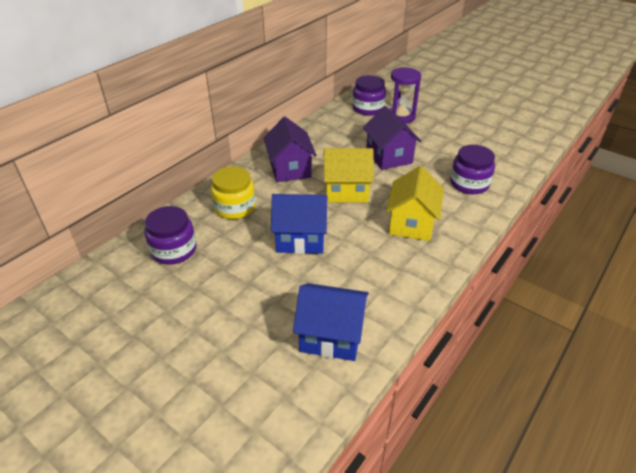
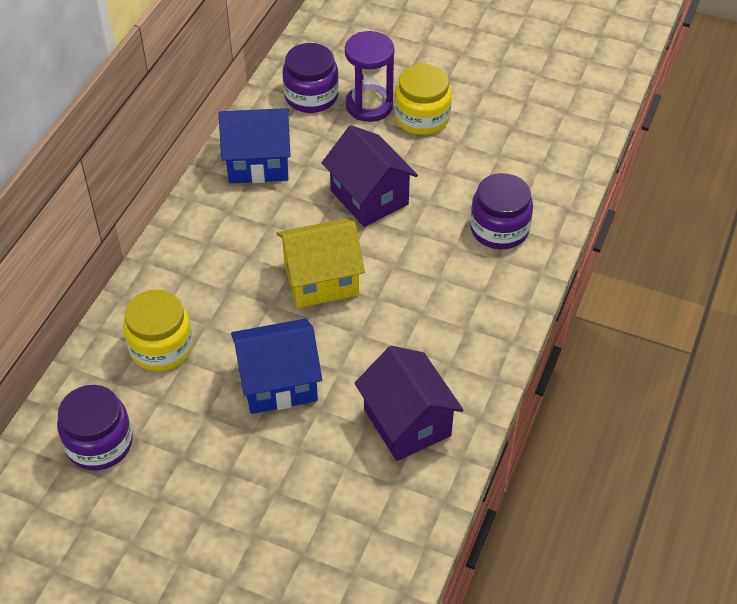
camera: 15 degrees left, 10 degrees up
purple house [263,117,317,182] -> purple house moved to [355,346,463,461]
blue house [293,283,369,361] -> blue house moved to [219,108,291,183]
yellow house [386,166,444,241] -> none
none -> yellow jar [395,64,452,135]

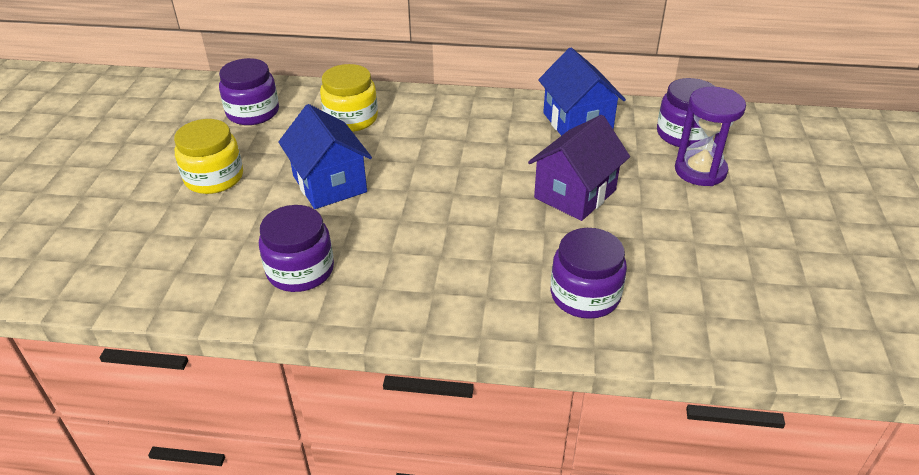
camera: 75 degrees right, 10 degrees down
yellow house [276,218,365,308] -> none
purple house [355,346,463,461] -> purple jar [259,205,334,292]
yellow jar [395,64,452,135] -> yellow jar moved to [174,119,243,194]

